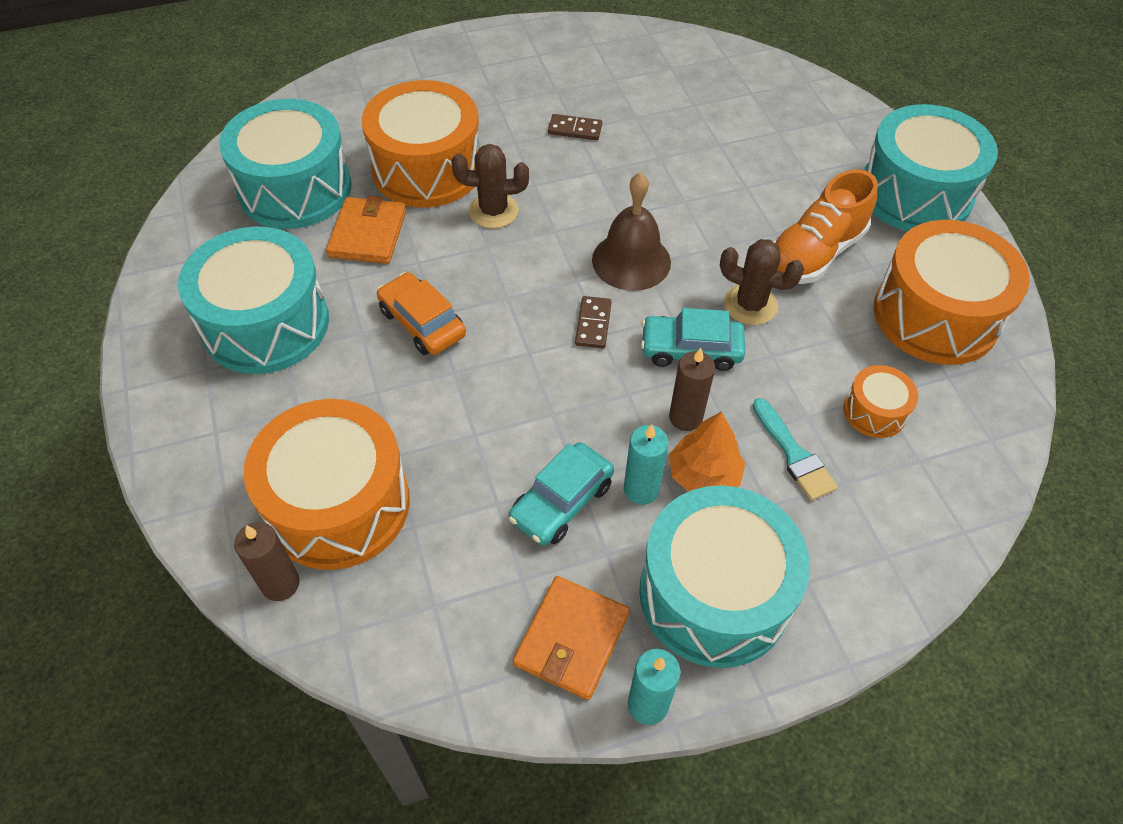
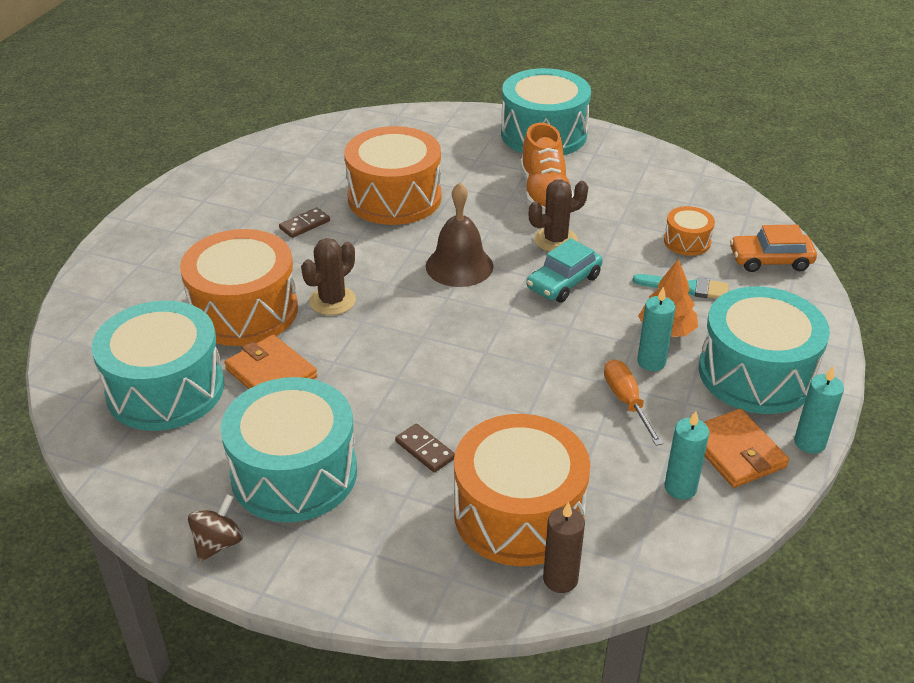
camera: 50 degrees left, 15 degrees down
orange car [377,272,466,355] -> orange car moved to [730,225,817,272]
turquoise car [509,442,614,546] -> orange screwdriver [604,359,663,446]
brown domino [575,296,612,348] -> brown domino moved to [395,424,455,472]
brown candle [669,348,715,431] -> none
orange drum [873,220,1030,365] -> orange drum moved to [344,126,441,225]
none -> brown spinning top [188,494,243,562]
none -> turquoise candle [665,411,709,500]

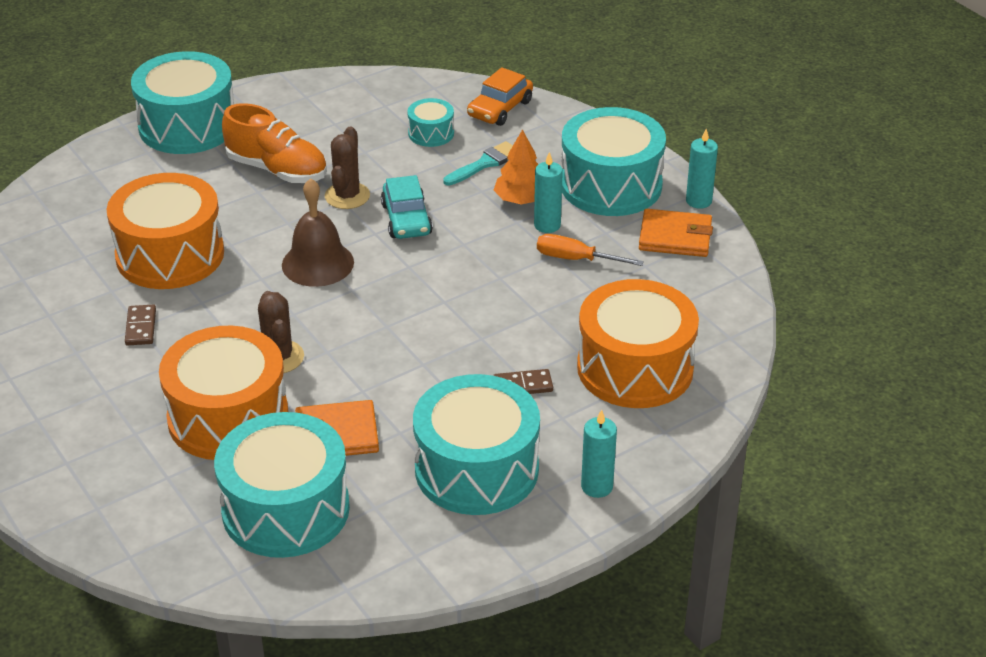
camera: 55 degrees left, 0 degrees up
brown spinning top [188,494,243,562] -> none
brown candle [543,502,585,593] -> none
orange drum [664,206,715,256] -> turquoise drum [407,98,454,147]
turquoise candle [665,411,709,500] -> turquoise candle moved to [581,409,617,498]

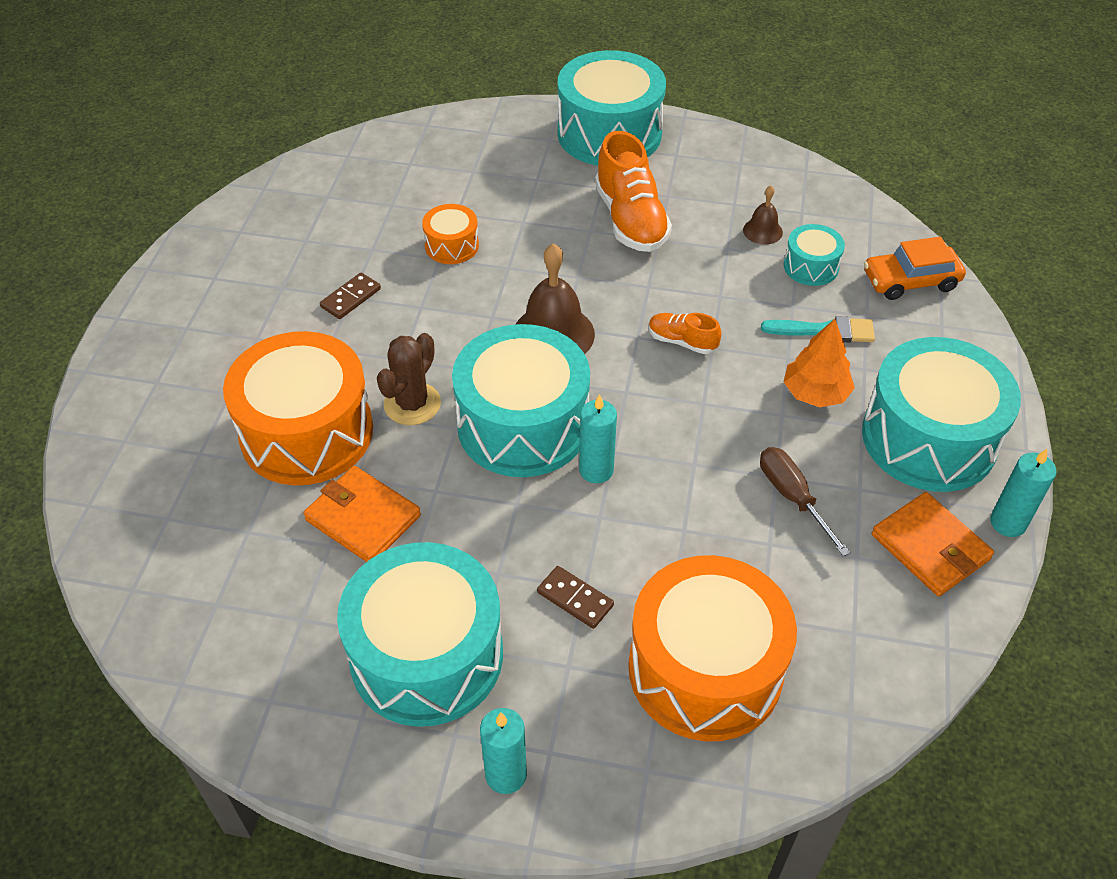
camera: 45 degrees right, 10 degrees up
orange drum [107,173,224,289] -> orange drum [422,204,479,264], size x0.47
turquoise drum [214,412,350,558] -> turquoise drum moved to [452,324,590,477]
brown cactus [325,127,370,209] -> none
turquoise car [381,175,433,239] -> orange shoe [649,313,722,354]
turquoise candle [534,152,563,233] -> turquoise candle moved to [579,394,617,483]
orange screwdriver [537,234,644,266] -> brown screwdriver [760,447,851,556]
none -> brown bell [743,186,783,245]

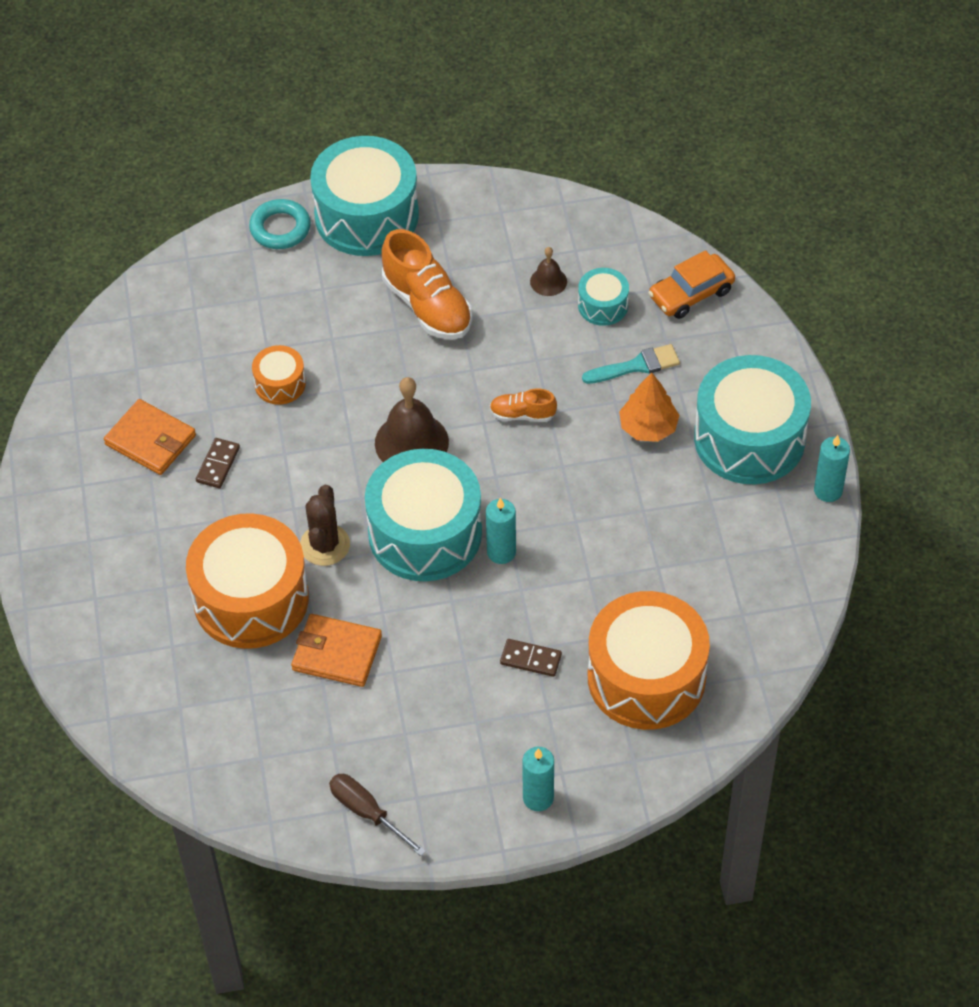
camera: 20 degrees left, 5 degrees up
turquoise drum [337,542,503,727] -> none
brown screwdriver [760,447,851,556] -> brown screwdriver moved to [329,774,426,856]
orange wallet [872,492,994,596] -> orange wallet moved to [104,399,196,475]
none -> turquoise ring [249,199,311,249]

